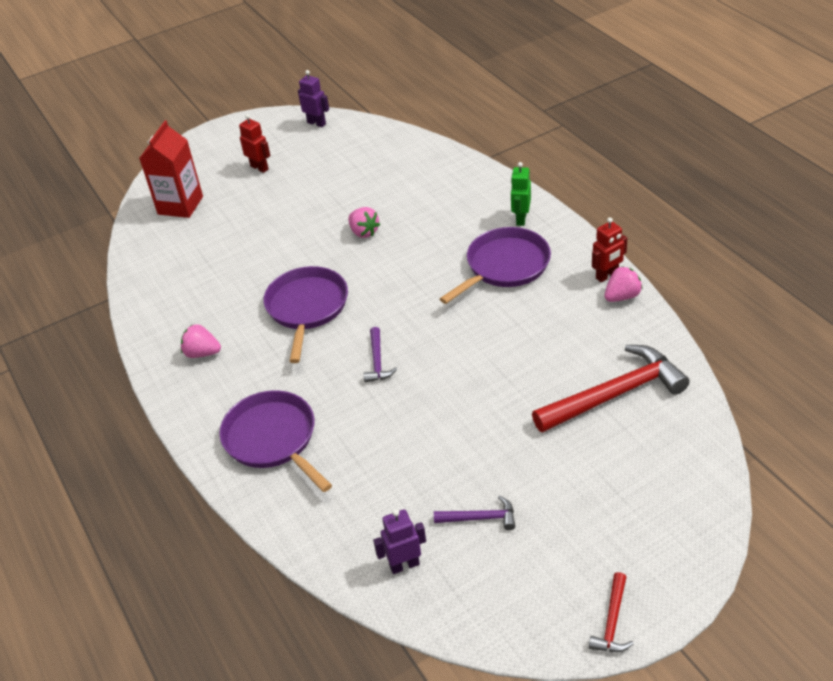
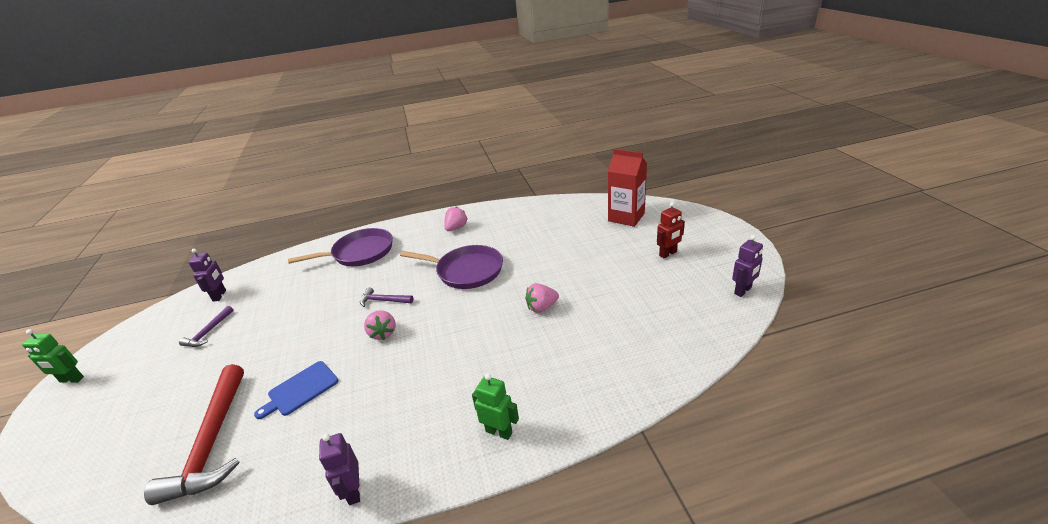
camera: 105 degrees right, 10 degrees down
purple pan [440,227,551,304] -> none
red hammer [589,572,634,652] -> green robot [22,329,84,383]
red robot [592,217,627,282] -> purple robot [319,433,360,505]
pink strawberry [605,266,643,302] -> pink strawberry moved to [364,310,396,340]
none -> blue cutting board [254,361,339,419]

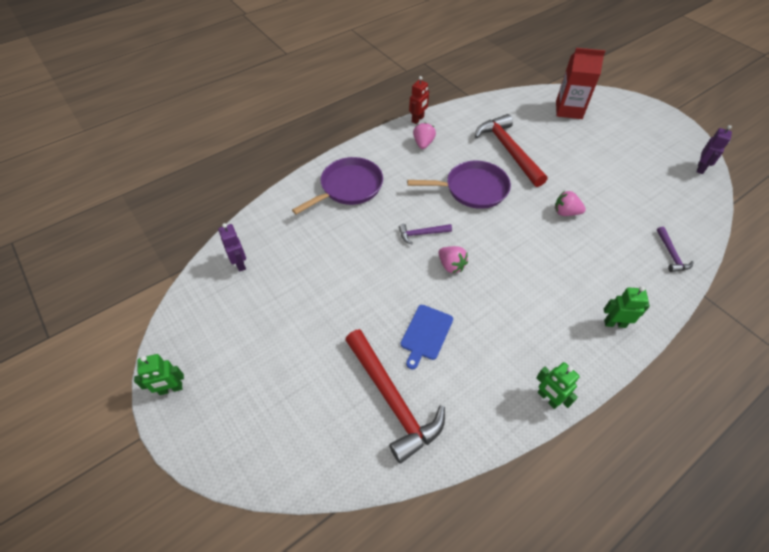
camera: 25 degrees left, 20 degrees up
purple hammer [179,306,234,347] -> purple hammer moved to [657,227,694,272]
purple robot [319,433,360,505] -> green robot [536,362,580,409]
pink strawberry [525,283,559,313] -> pink strawberry turned 60 degrees clockwise [555,191,586,216]
red robot [657,202,685,258] -> red robot moved to [409,76,429,124]
none -> red hammer [475,114,547,187]

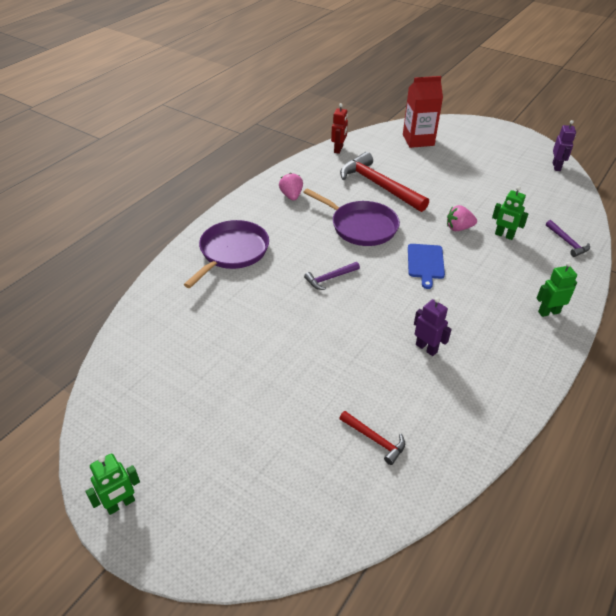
camera: 20 degrees left, 10 degrees down
purple robot [218,223,246,272] -> purple robot moved to [414,297,452,356]
red hammer [345,329,445,464] -> red hammer [339,411,405,465], size x0.47
blue cutting board [401,305,453,369] -> blue cutting board moved to [408,244,445,289]
purple pan [407,161,511,209] -> purple pan turned 60 degrees clockwise [303,188,400,246]
red robot [409,76,429,124] -> red robot moved to [331,103,348,154]
pink strawberry [438,246,468,273] -> none
green robot [536,362,580,409] -> green robot moved to [492,186,529,240]

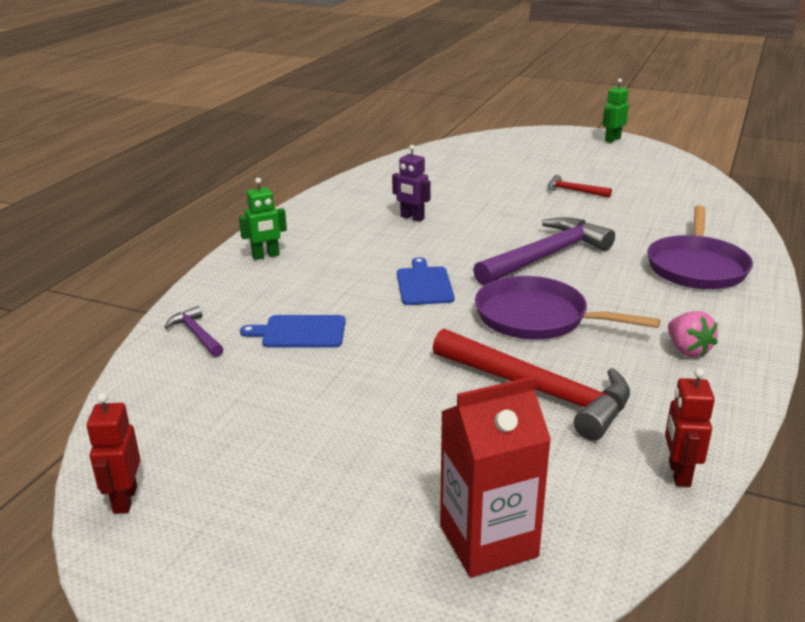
camera: 170 degrees right, 15 degrees down
purple hammer [304,262,360,290] -> purple hammer [473,217,615,285], size x2.12
red hammer [339,411,405,465] -> red hammer moved to [548,175,612,198]
pink strawberry [447,205,477,231] -> none
green robot [492,186,529,240] -> blue cutting board [240,315,346,348]
purple robot [552,120,576,171] -> red robot [86,393,140,514]

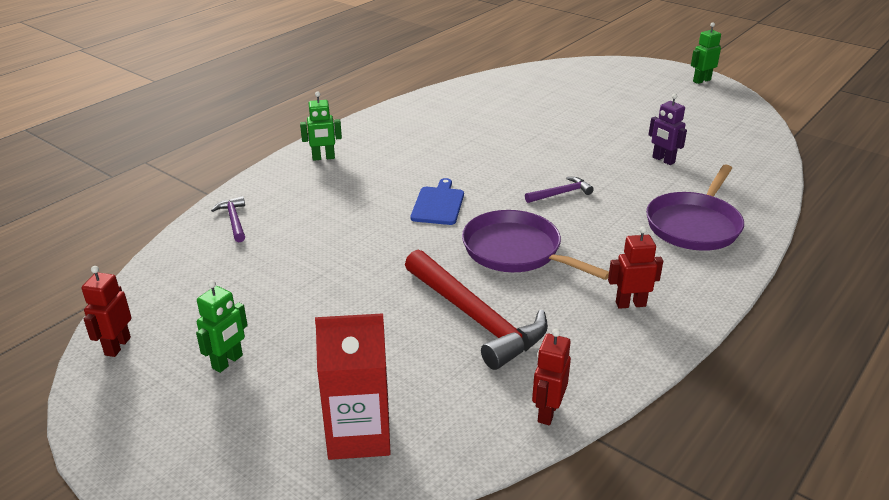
camera: 15 degrees right, 5 degrees up
blue cutting board [240,315,346,348] -> none
purple robot [392,145,431,222] -> purple robot moved to [649,94,687,165]
purple hammer [473,217,615,285] -> purple hammer [525,177,594,203], size x0.47
red hammer [548,175,612,198] -> none
pink strawberry [668,311,718,357] -> red robot [608,226,663,309]
none -> green robot [196,280,248,373]

